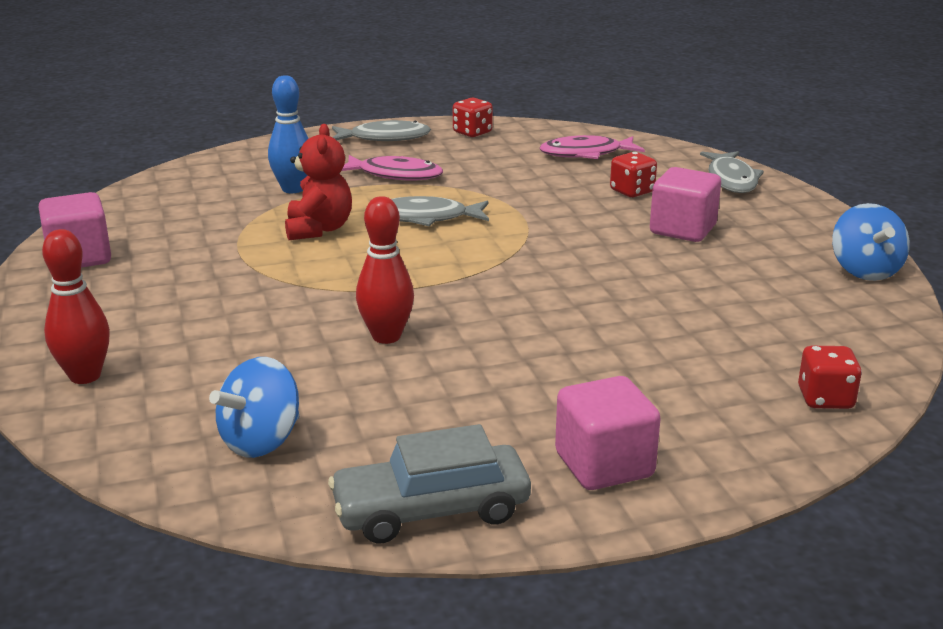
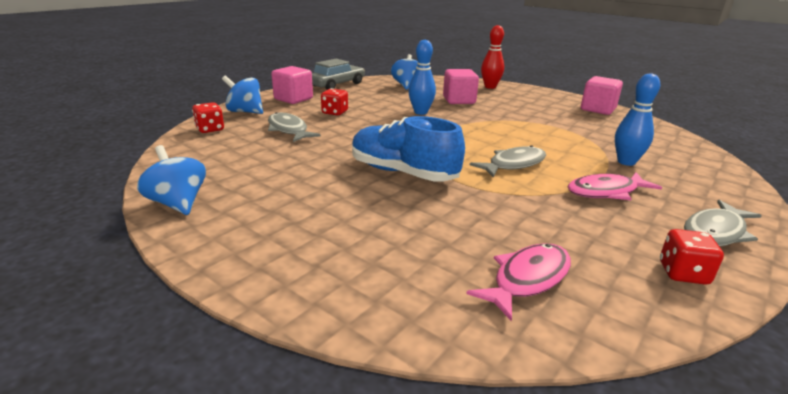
camera: 145 degrees right, 0 degrees up
red teddy bear [285,124,352,240] -> none
red bowling pin [356,196,414,344] -> blue bowling pin [408,40,436,115]
red dice [610,152,657,197] -> red dice moved to [321,88,348,116]
pink cube [650,167,721,242] -> pink cube moved to [443,69,479,104]
grey fish [700,151,764,193] -> grey fish moved to [268,112,321,142]
none -> blue spinning top [222,75,263,114]
none -> blue shoe [352,116,465,182]

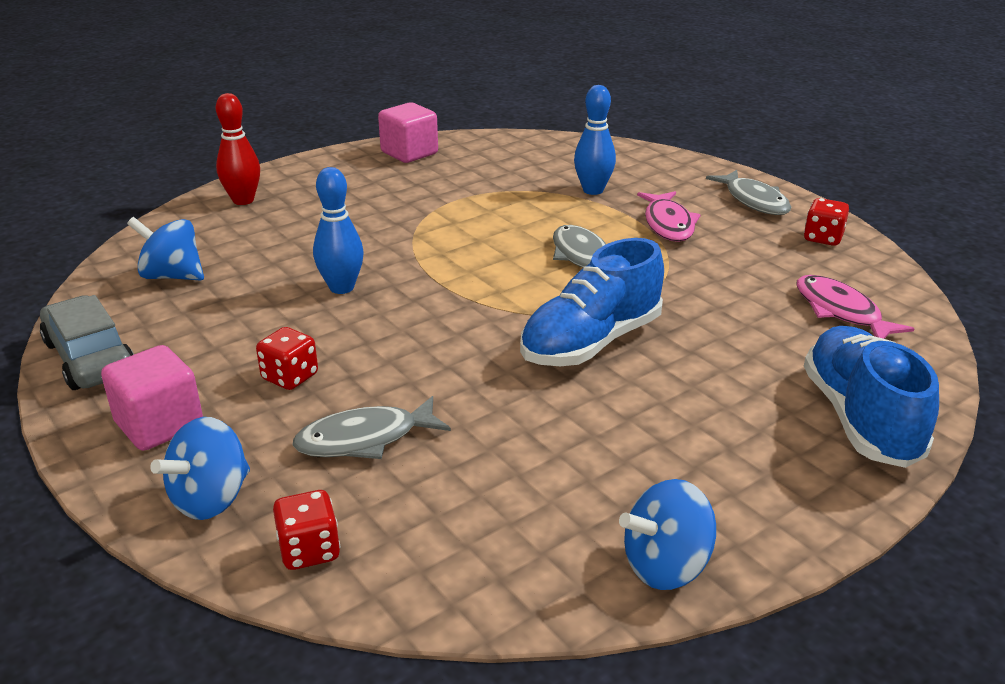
camera: 75 degrees left, 5 degrees up
pink cube [443,69,479,104] -> none
none -> blue shoe [804,326,939,468]

